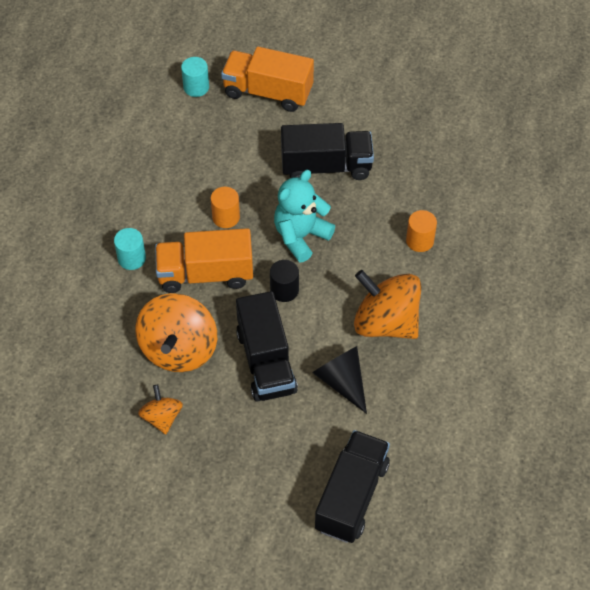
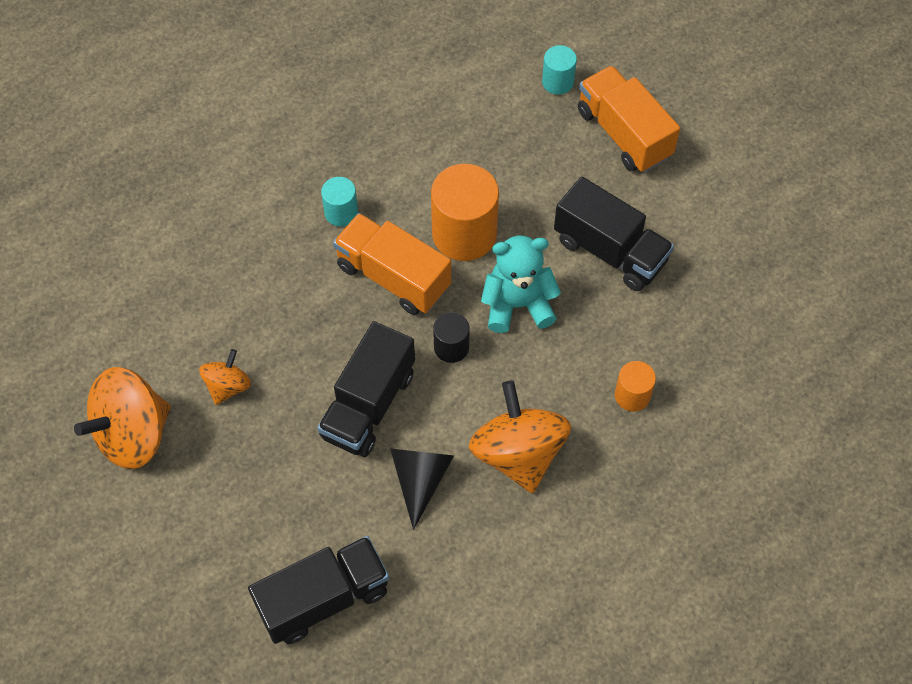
camera: 40 degrees right, 5 degrees up
orange spinning top [135,293,217,372] -> orange spinning top moved to [74,367,171,469]
orange cylinder [211,187,240,228] -> orange cylinder [431,164,499,261], size x1.91

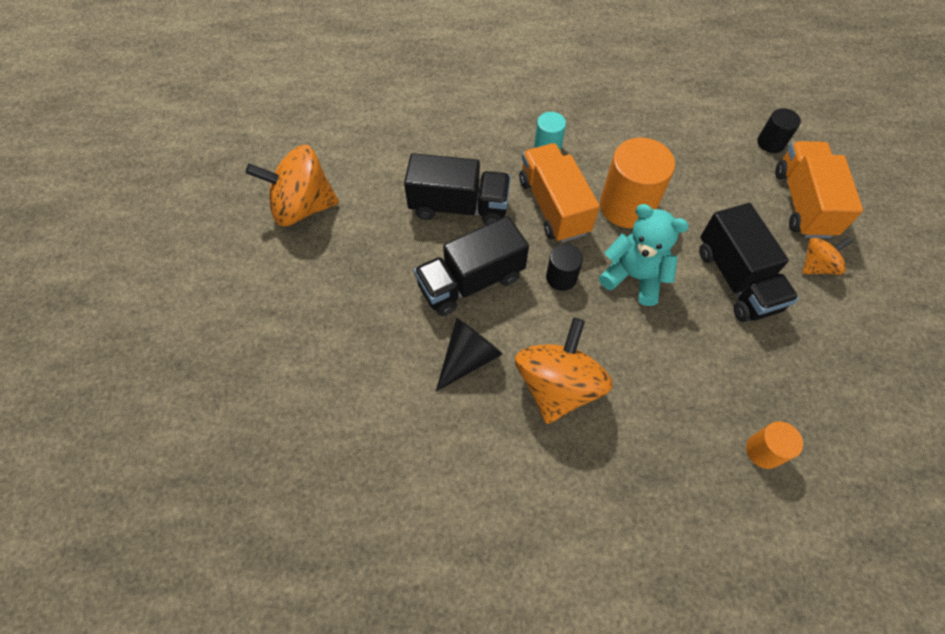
camera: 35 degrees right, 0 degrees up
orange spinning top [199,349,251,405] -> orange spinning top moved to [802,237,852,275]
black truck [248,536,389,644] -> black truck moved to [404,153,511,225]
turquoise cylinder [542,45,577,95] -> black cylinder [757,108,801,153]
orange cylinder [615,361,656,411] -> orange cylinder moved to [746,421,803,469]

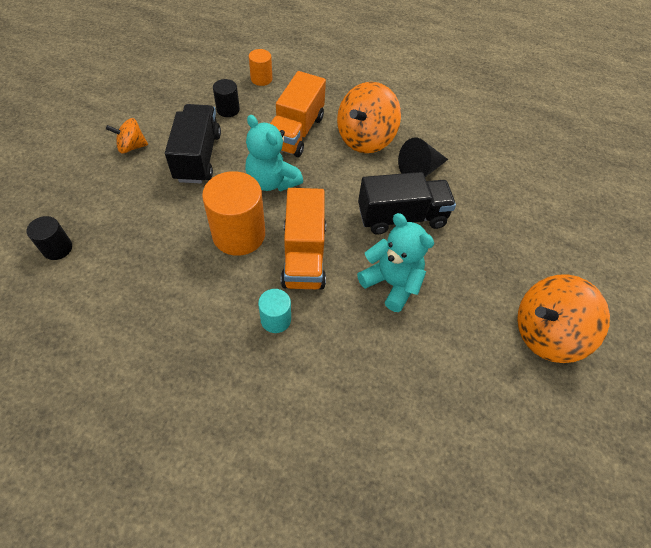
camera: 165 degrees left, 5 degrees down
orange spinning top [246,145,339,226] -> orange spinning top turned 150 degrees clockwise [517,275,610,363]
black truck [404,153,511,225] -> turquoise teddy bear [357,213,434,312]
black cylinder [546,244,583,291] -> black cylinder moved to [213,79,240,117]
orange truck [775,141,863,238] -> orange truck moved to [270,71,326,157]

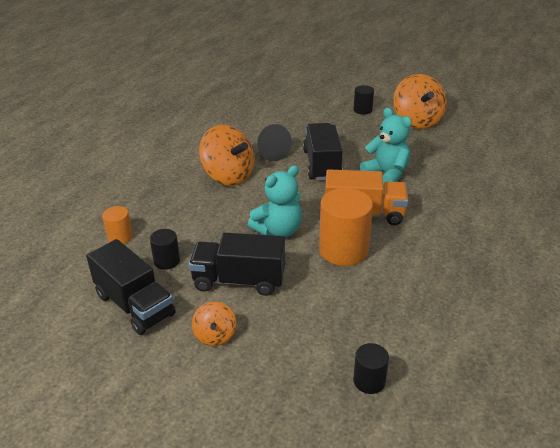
camera: 80 degrees left, 20 degrees down
turquoise cylinder [258,289,291,333] -> none
orange truck [270,71,326,157] -> none
turquoise teddy bear [357,213,434,312] -> turquoise teddy bear turned 90 degrees clockwise [360,108,412,185]
none -> black truck [86,239,175,335]
none -> black cylinder [353,85,374,115]

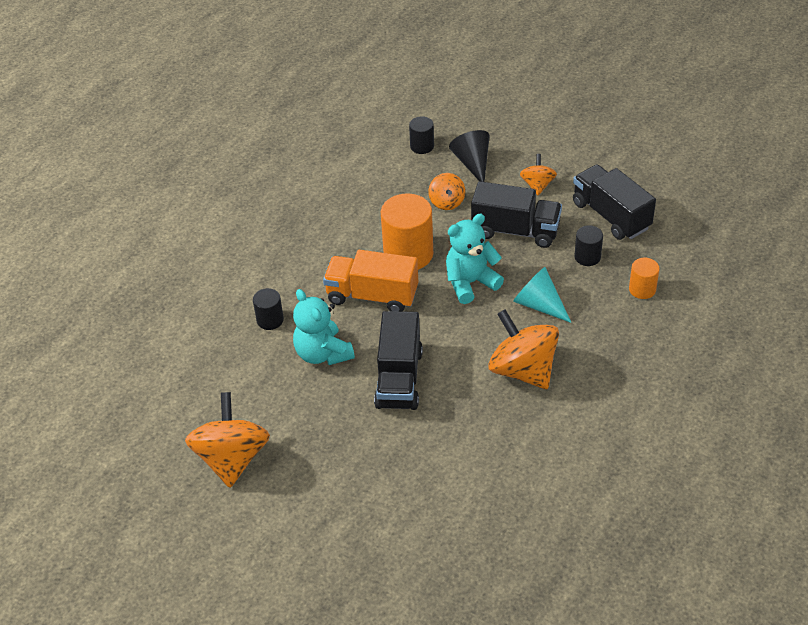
camera: 170 degrees left, 10 degrees up
black cone [257,124,292,161] -> black cone moved to [449,130,490,182]
black cylinder [353,85,374,115] -> black cylinder moved to [253,288,284,330]
none -> orange spinning top [428,173,465,210]
none -> turquoise cone [513,267,572,323]

